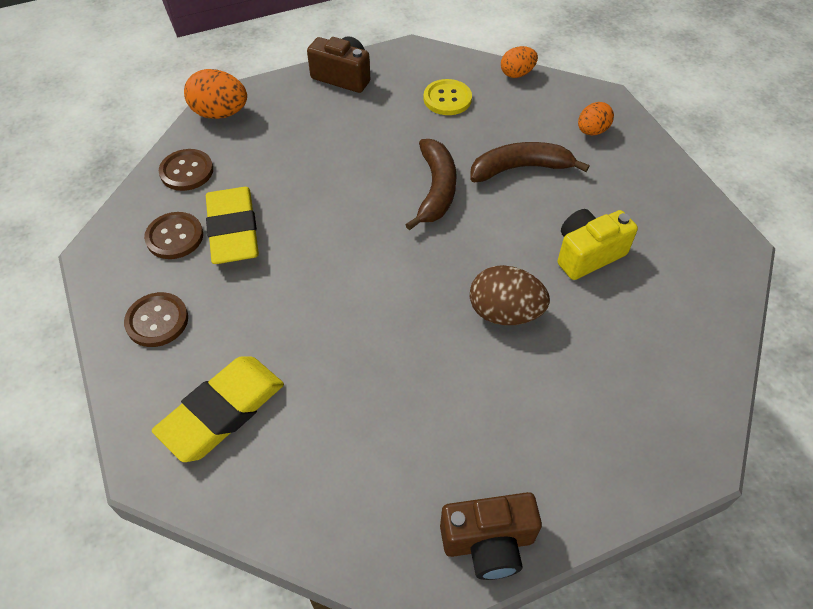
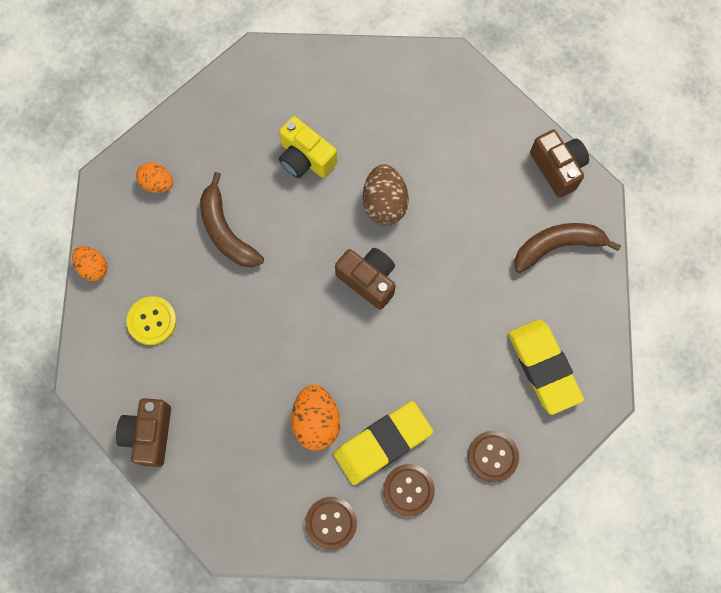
camera: 110 degrees left, 20 degrees up
yellow eraser [152,357,284,462] -> yellow eraser turned 45 degrees clockwise [508,319,584,415]
orange egg [184,69,247,119] -> orange egg moved to [291,385,340,451]
brown banana [405,139,457,230] -> brown banana moved to [514,223,621,273]
none -> brown camera [335,248,396,310]

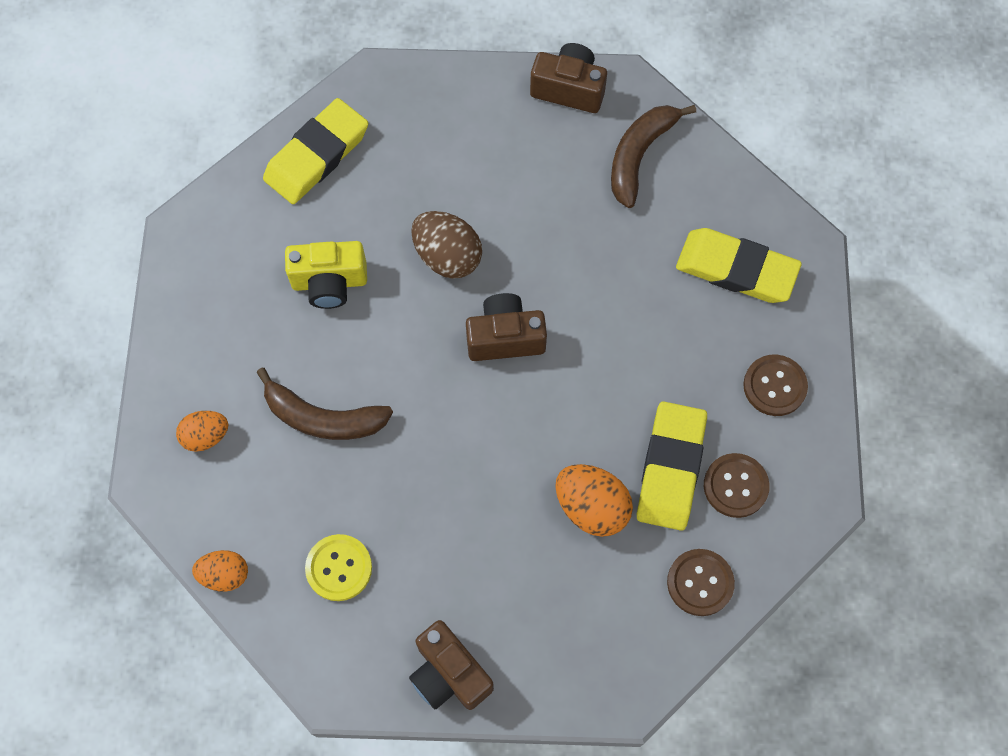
camera: 45 degrees left, 5 degrees down
none -> yellow eraser [263,98,368,204]

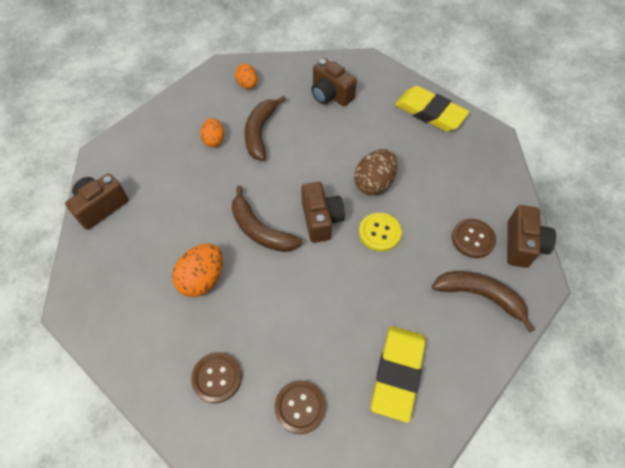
camera: 85 degrees right, 10 degrees down
orange egg [192,550,248,592] -> orange egg moved to [200,118,224,147]
yellow camera [285,241,367,309] -> none
yellow button [305,534,372,601] -> yellow button moved to [359,213,402,251]
yellow eraser [637,401,707,531] -> none
brown button [667,549,735,616] -> brown button moved to [452,219,496,258]
none -> brown banana [232,186,303,252]
none -> brown camera [311,58,357,106]

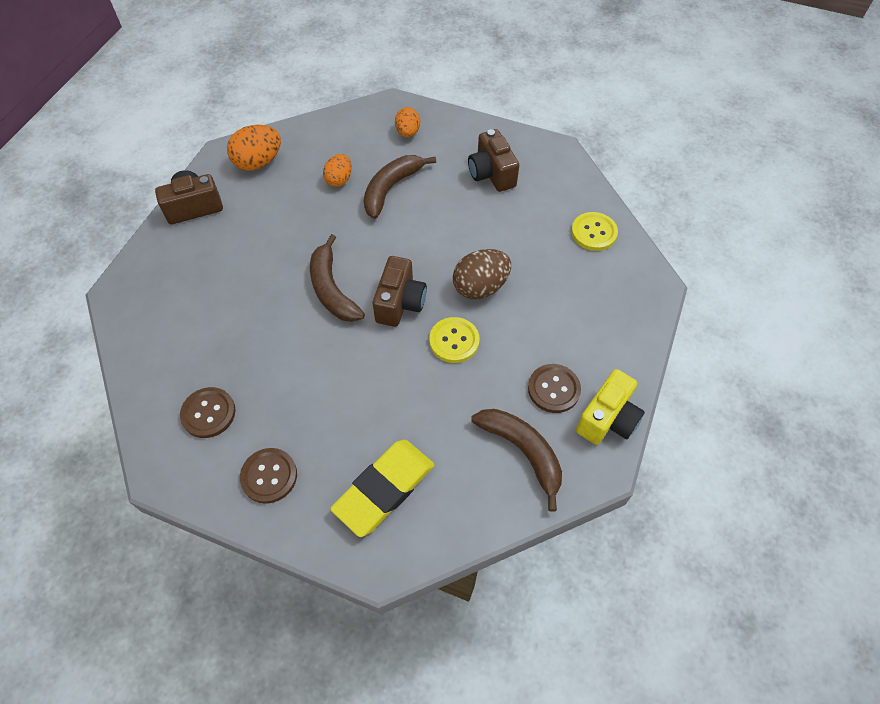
camera: 25 degrees right, 0 degrees up
orange egg [172,243,223,297] -> orange egg moved to [227,125,281,171]
yellow eraser [395,86,470,132] -> yellow button [571,212,618,251]
brown camera [507,205,556,268] -> yellow camera [576,369,645,445]

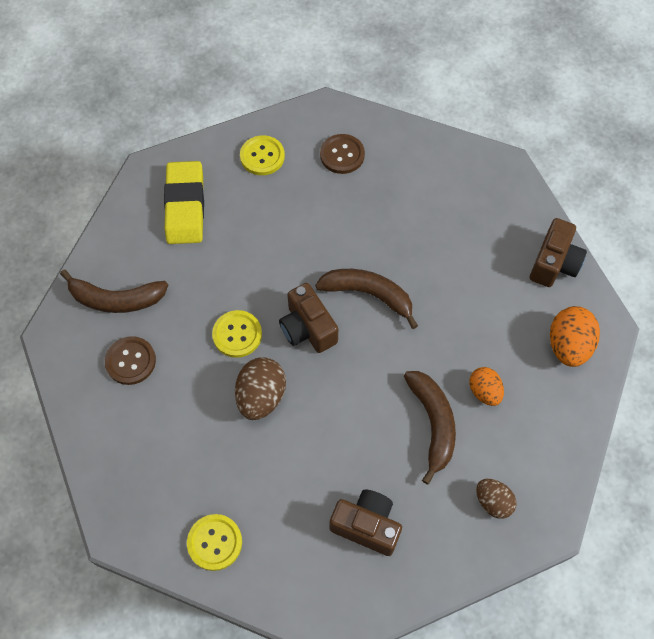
camera: 135 degrees right, 5 degrees up
brown button [240,448,297,504] -> yellow button [240,135,285,175]
orange egg [395,107,420,138] -> brown egg [476,479,516,519]
yellow camera [576,369,645,445] -> none

